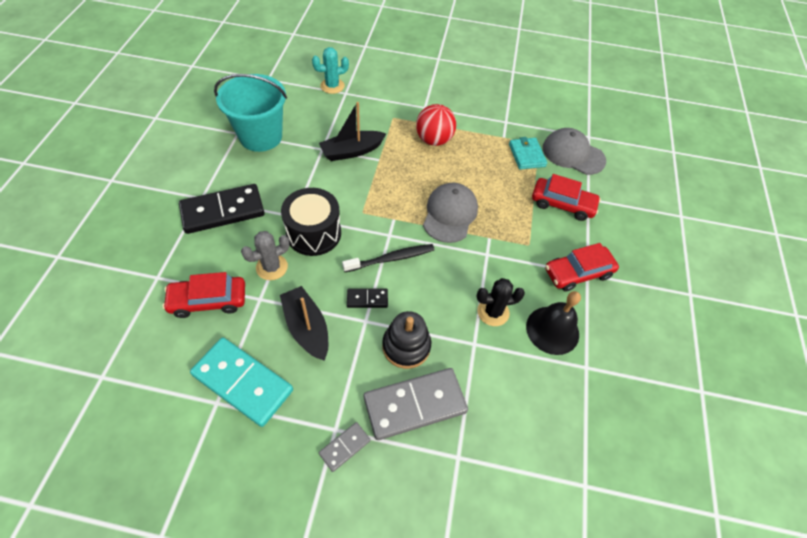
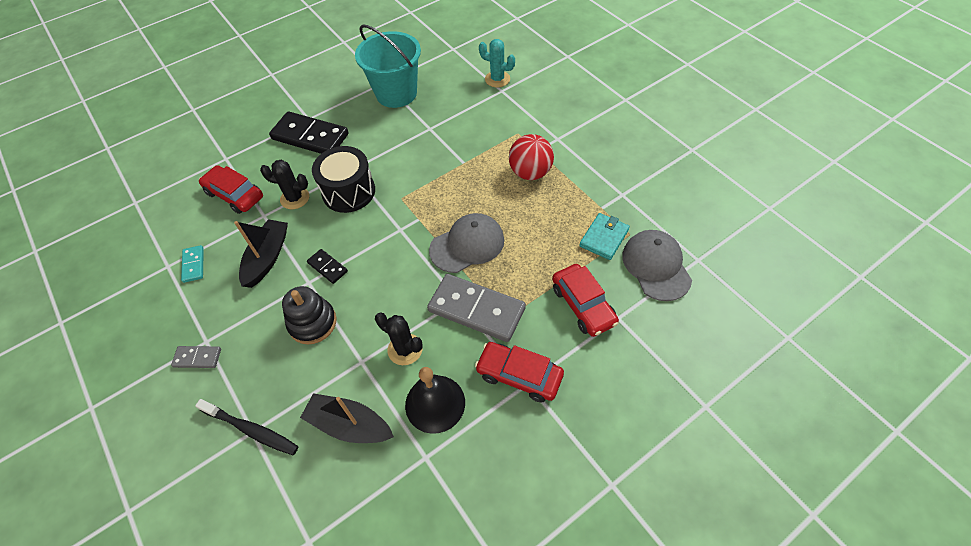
camera: 50 degrees right, 0 degrees up
turquoise domino [190,338,293,427] -> turquoise domino [181,245,204,283], size x0.48
grey cactus [241,231,290,280] -> black cactus [260,160,309,209]
black boat [319,102,386,161] -> black boat moved to [300,393,394,443]
black toothbrush [342,244,435,272] -> black toothbrush moved to [195,399,298,455]
grey domino [364,368,468,440] -> grey domino moved to [427,274,526,342]

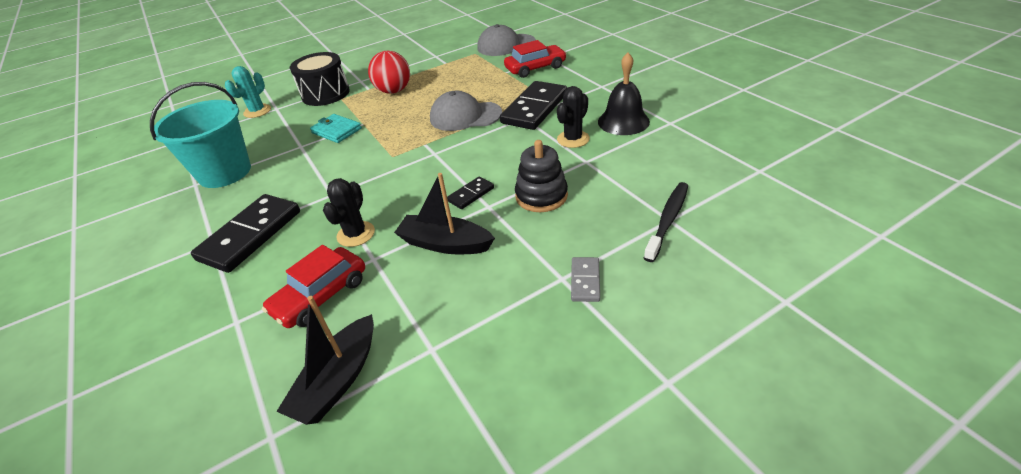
camera: 85 degrees left, 15 degrees down
turquoise domino [181,245,204,283] -> none
black boat [300,393,394,443] -> black boat moved to [276,296,374,425]
black drum [312,146,375,213] -> black drum moved to [290,52,350,106]
grey domino [427,274,526,342] -> black domino [500,81,567,130]
grey cap [429,213,504,273] -> grey cap turned 60 degrees counterclockwise [430,91,502,131]
red car [475,342,564,403] -> none
turquoise wallet [579,213,630,260] -> turquoise wallet moved to [310,114,362,143]

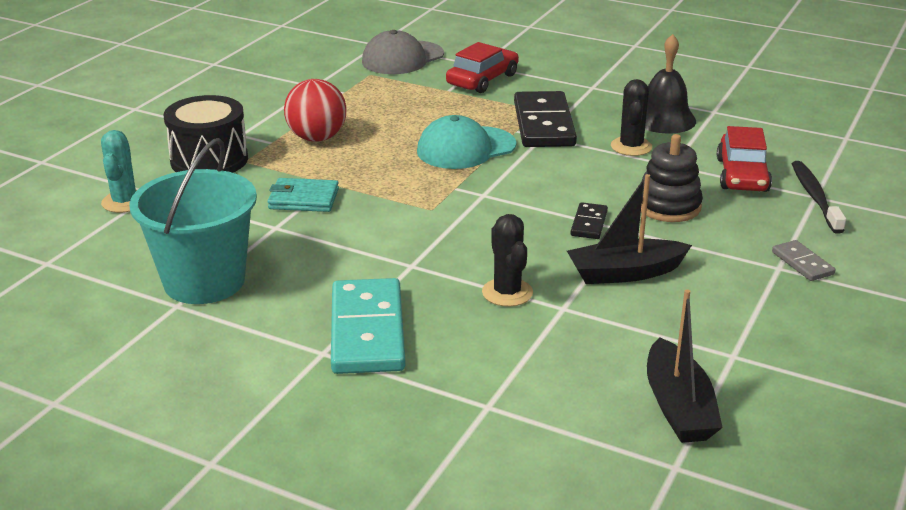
camera: 35 degrees left, 10 degrees down
black domino [191,194,300,273] -> turquoise domino [331,278,405,374]
red car [262,245,365,328] -> red car moved to [717,126,772,192]
grey cap [430,91,502,131] -> turquoise cap [417,115,516,169]

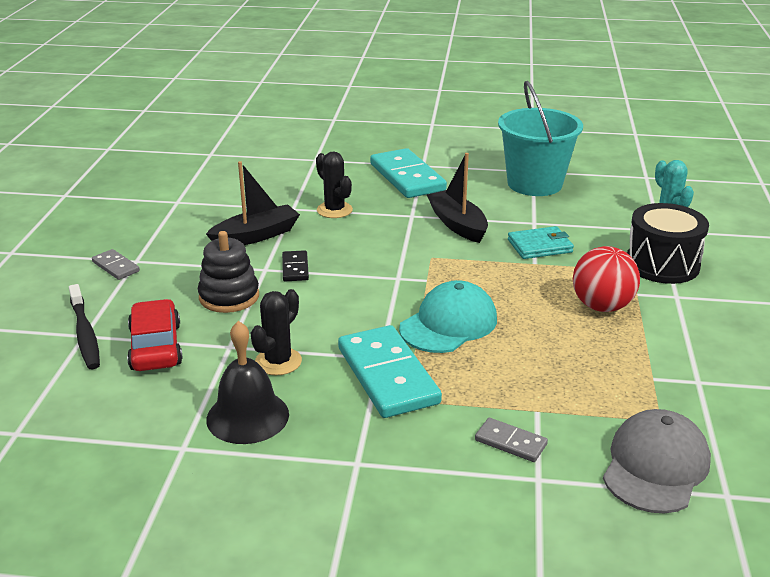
camera: 160 degrees right, 0 degrees up
red car [446,42,519,93] -> grey domino [475,418,548,462]
black domino [514,91,577,147] -> turquoise domino [338,325,442,418]
black cactus [611,79,652,156] -> black cactus turned 45 degrees clockwise [251,289,302,375]
black boat [647,290,723,443] -> black boat moved to [427,153,488,243]

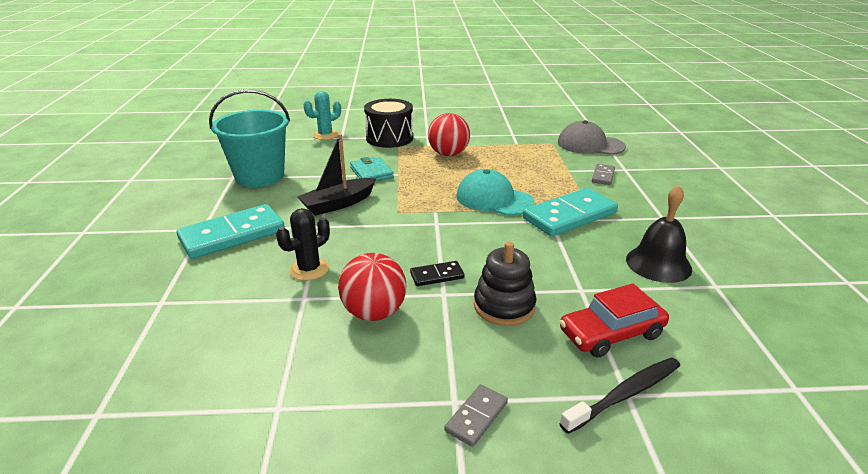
camera: 100 degrees left, 0 degrees up
black boat [206,161,300,245] -> red ball [338,253,406,321]
black cactus [251,289,302,375] -> none

